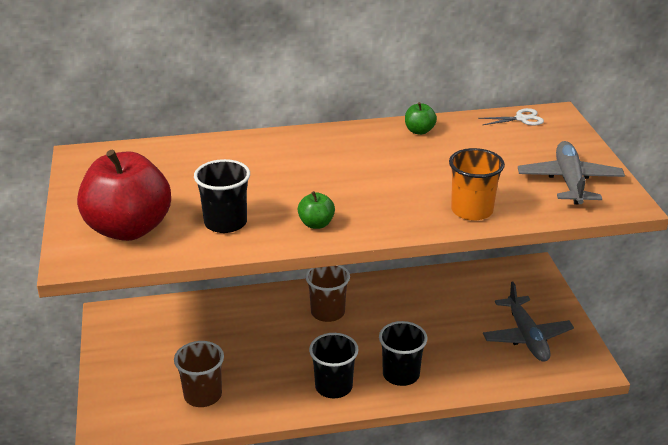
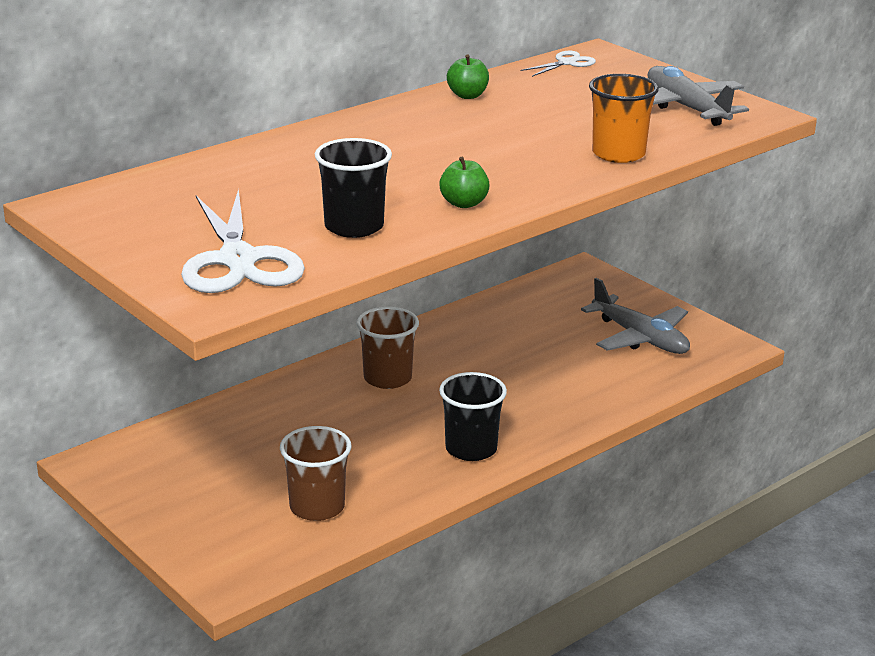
camera: 30 degrees left, 5 degrees down
red apple [77,150,171,241] -> white scissors [181,189,305,293]
black cup [379,321,428,386] -> none

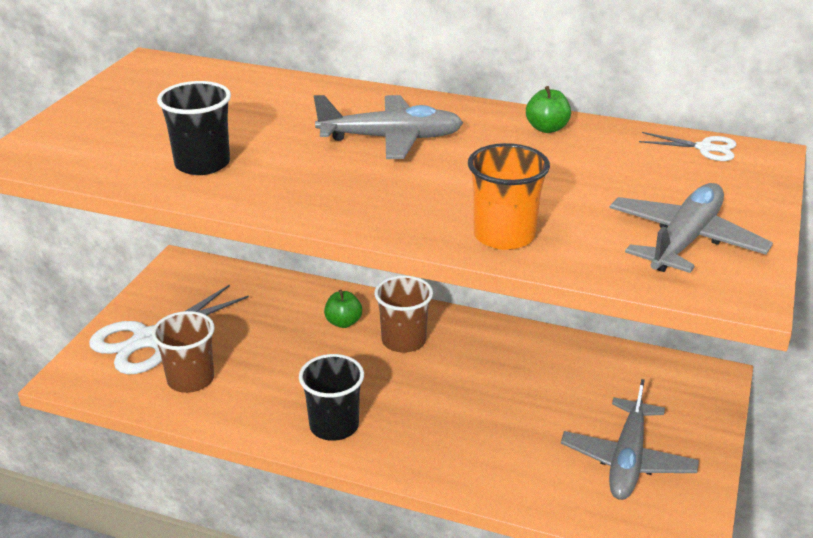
camera: 60 degrees right, 5 degrees up
white scissors [181,189,305,293] -> white scissors moved to [89,284,249,374]
green apple [439,156,490,208] -> green apple moved to [324,290,362,328]
none -> grey plane [314,95,463,159]

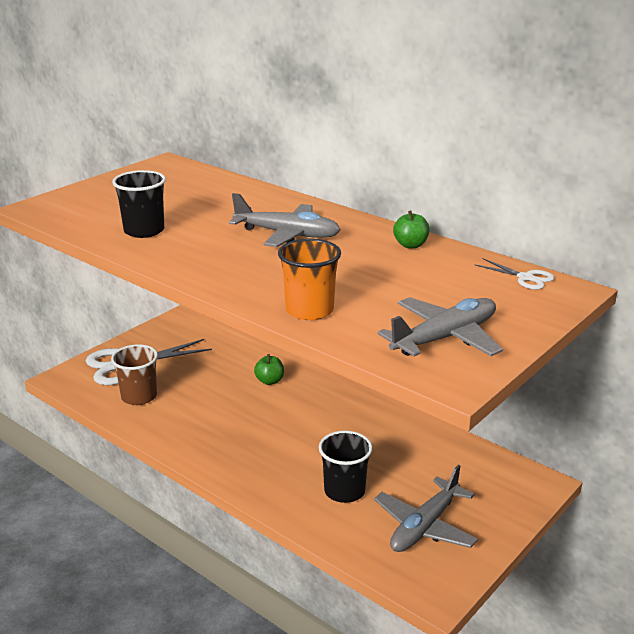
camera: 20 degrees right, 5 degrees down
black cup [299,354,364,441] -> black cup moved to [319,431,373,503]
brown cup [374,275,433,353] -> none

